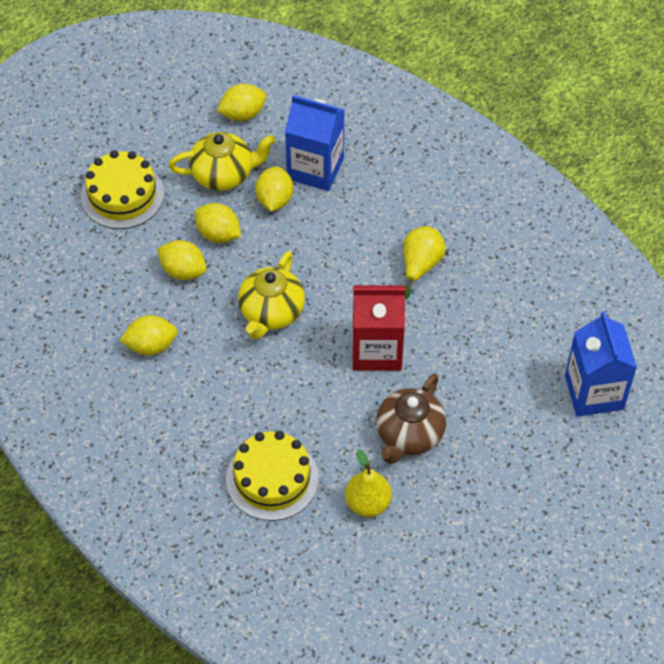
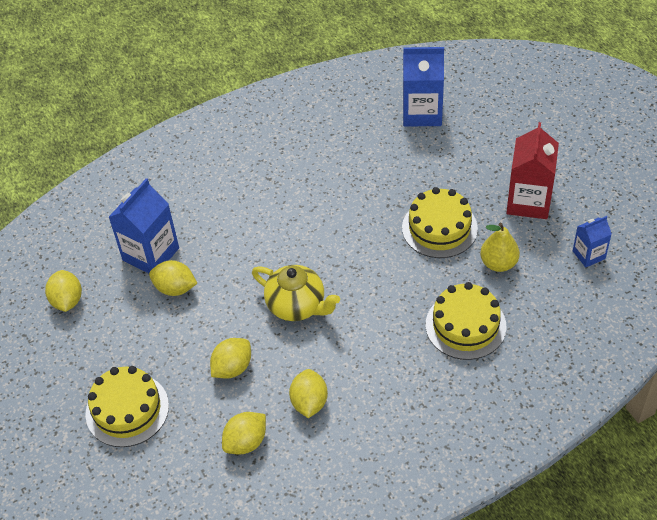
camera: 75 degrees left, 5 degrees down
yellow teapot [169,132,276,191] -> none
yellow lemon [194,203,241,243] -> yellow lemon moved to [222,412,266,455]
red carton [353,285,405,371] -> red carton moved to [506,122,559,219]
brown teapot [376,373,446,464] -> yellow cake [402,187,478,258]
yellow pear [403,226,445,299] -> none
none -> blue carton [573,216,612,267]

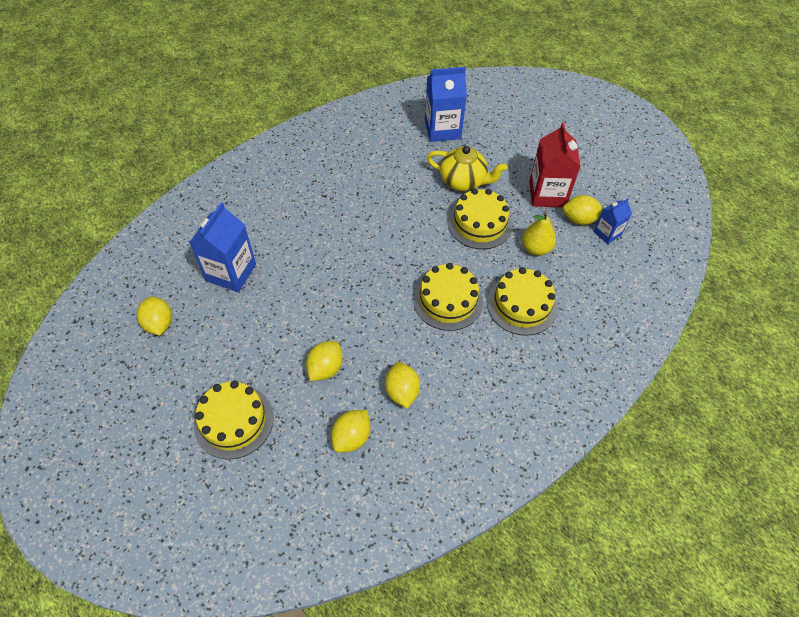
camera: 15 degrees left, 5 degrees up
yellow lemon [149,260,197,296] -> yellow lemon moved to [562,195,603,225]
yellow teapot [252,265,340,321] -> yellow teapot moved to [427,146,507,191]
none -> yellow cake [413,263,483,331]

